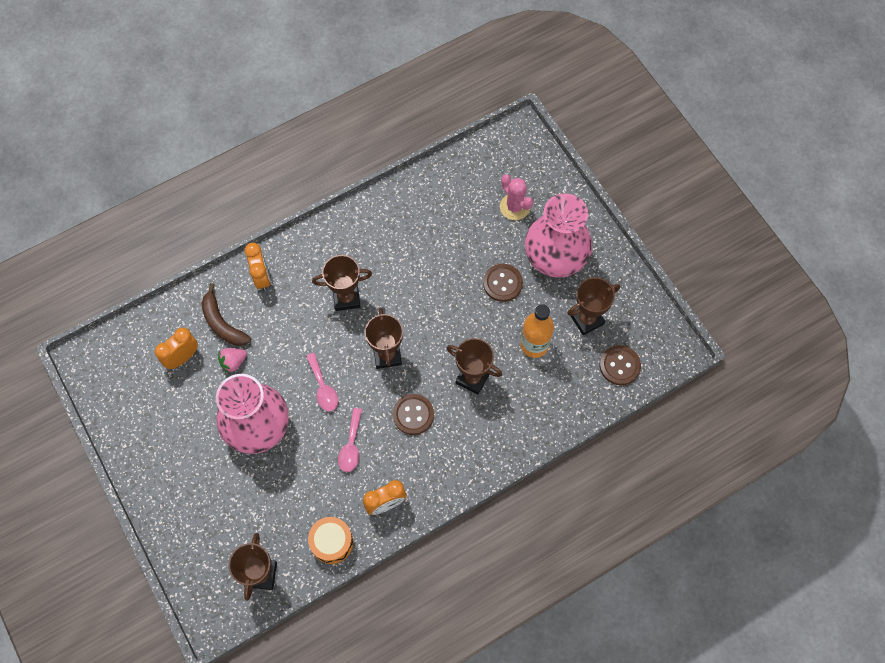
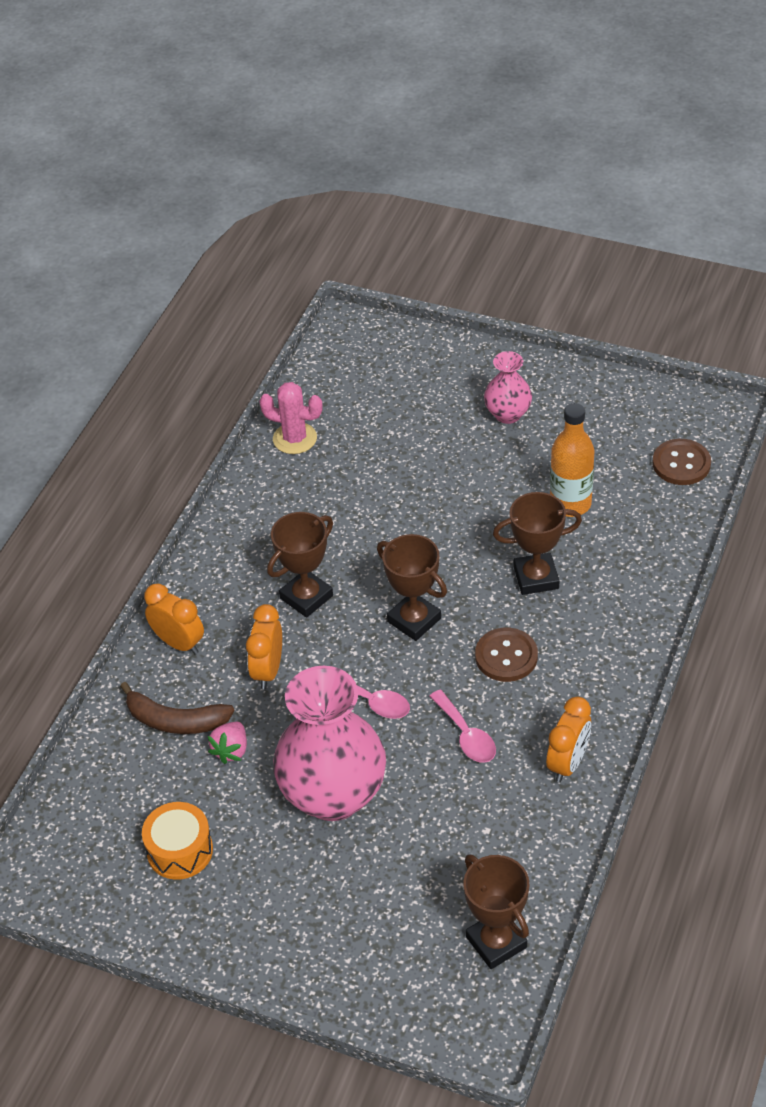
camera: 35 degrees left, 20 degrees down
orange clock [155,328,198,369] -> orange clock moved to [246,604,282,689]
orange drum [308,517,353,564] -> orange drum moved to [142,802,213,880]
brown button [483,264,523,302] -> none
pink cactus [500,174,533,220] -> pink cactus moved to [259,382,323,454]
pink vase [525,193,593,278] -> pink vase [484,351,532,424], size x0.51
brown trophy [567,277,620,335] -> none

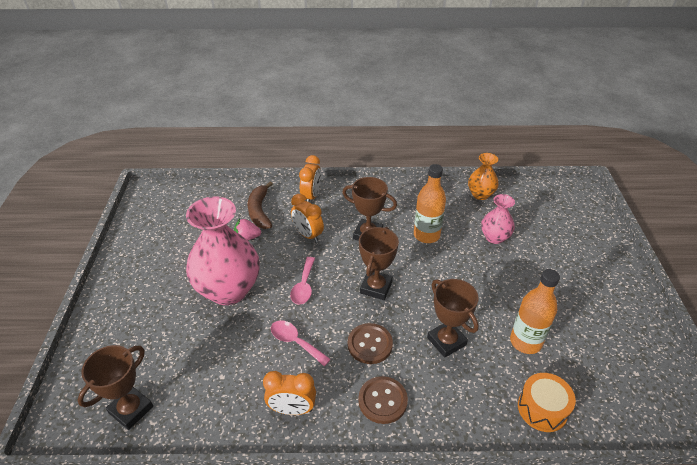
camera: 65 degrees right, 5 degrees down
orange drum [142,802,213,880] -> orange drum moved to [518,373,576,432]
orange clock [246,604,282,689] -> orange clock turned 120 degrees counterclockwise [291,194,324,243]
pink cactus [259,382,323,454] -> orange vase [468,153,499,200]
pink spoon [430,690,496,763] -> pink spoon turned 90 degrees clockwise [271,321,331,366]
pink vase [484,351,532,424] -> pink vase moved to [481,194,515,244]
brown button [653,439,711,485] -> brown button moved to [358,376,408,424]
none -> orange bottle [414,164,446,243]

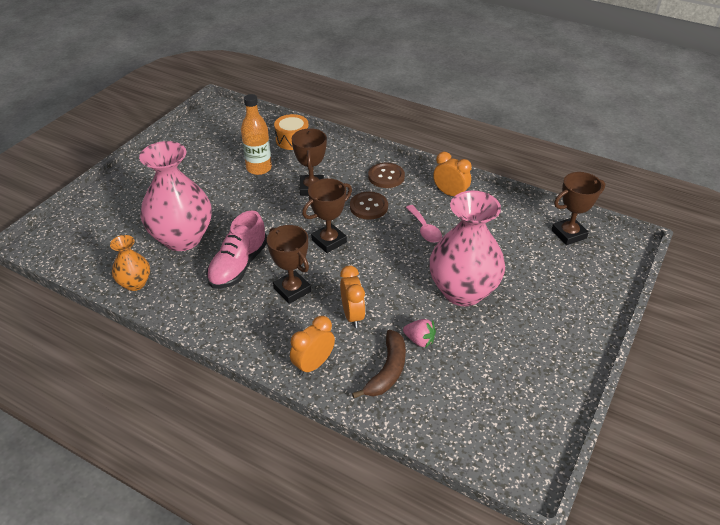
camera: 150 degrees left, 0 degrees up
pink spoon [290,257,315,305] -> none
orange bottle [414,164,446,243] -> pink shoe [206,210,267,289]
pink vase [481,194,515,244] -> pink vase [139,141,211,251], size x1.97

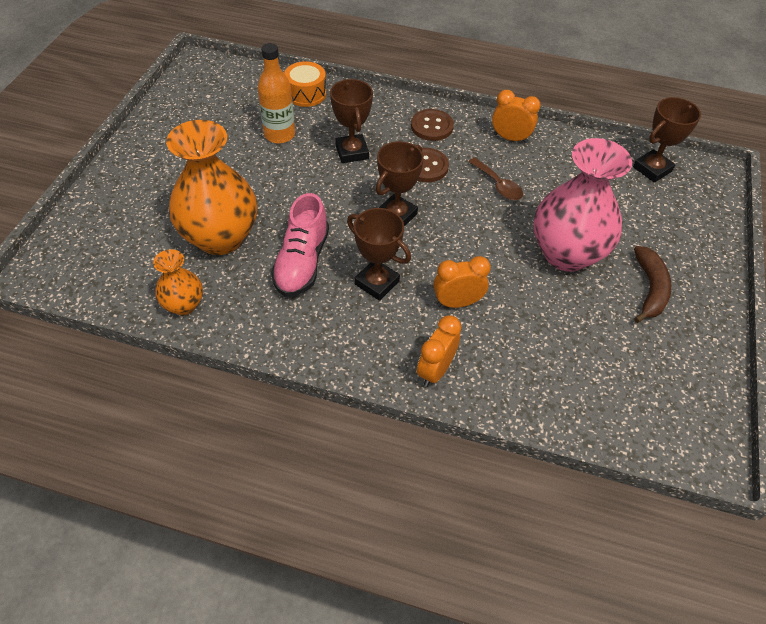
camera: 15 degrees left, 10 degrees up
pink vase [139,141,211,251] -> orange vase [166,120,257,255]
orange clock [340,265,366,328] -> orange clock turned 75 degrees counterclockwise [434,256,491,308]
brown banana [352,329,406,398] -> brown banana moved to [634,246,672,323]
pink strawberry [403,319,436,348] -> none
pink spoon [406,205,442,243] -> brown spoon [468,158,523,200]

